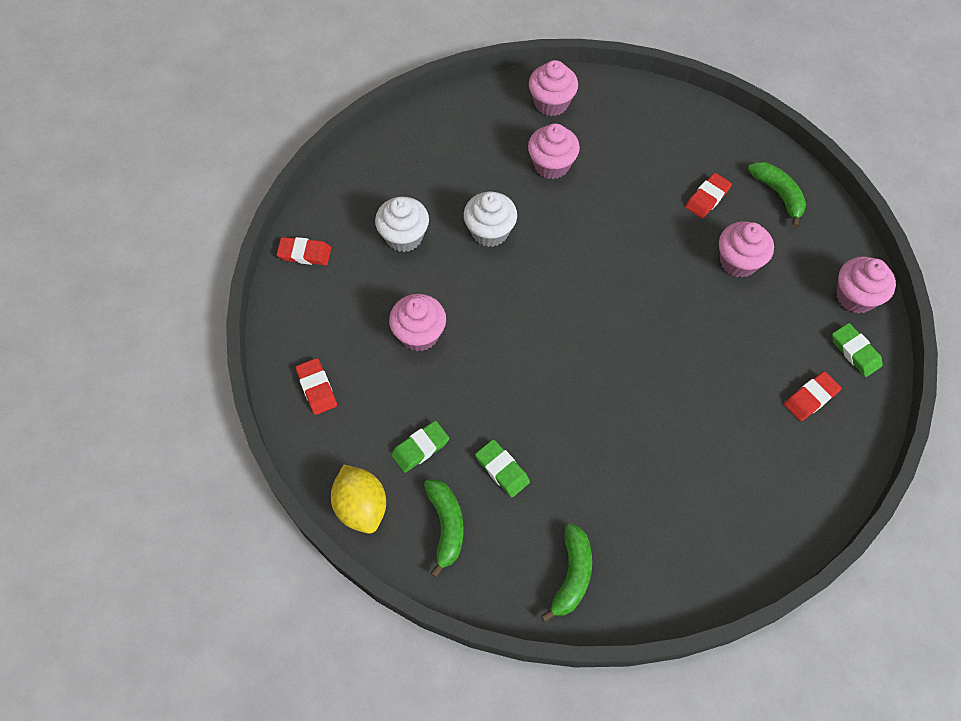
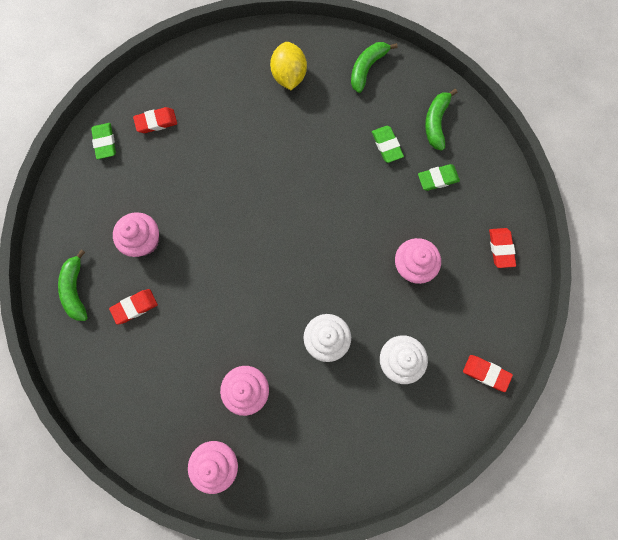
camera: 160 degrees left, 15 degrees up
yellow lemon [331,465,386,534] -> yellow lemon moved to [270,42,307,90]
pink cupcake [836,257,896,313] -> none

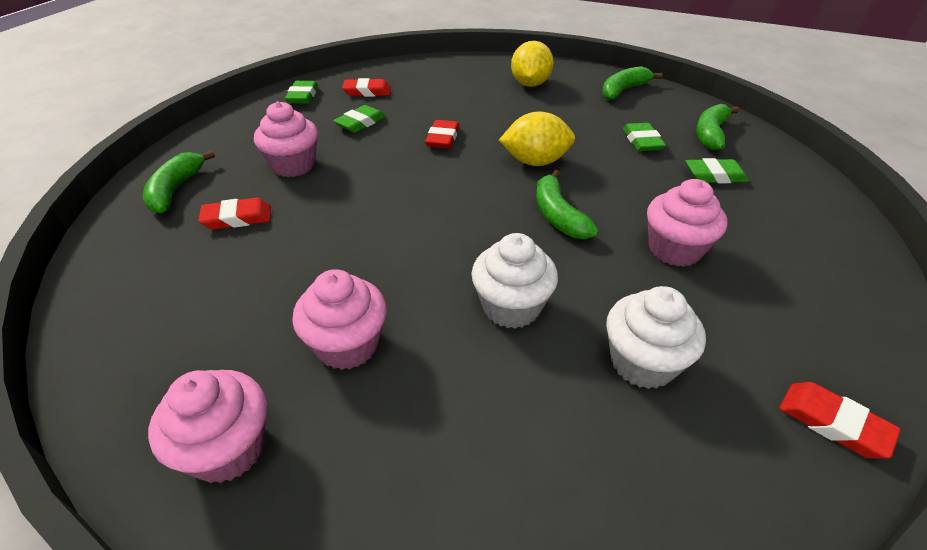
camera: 15 degrees right, 35 degrees down
red eraser [489,228,516,268] -> red eraser moved to [425,120,460,149]
none -> green eraser [333,105,386,133]
none -> yellow lemon [499,111,575,166]
none -> green banana [536,170,598,239]

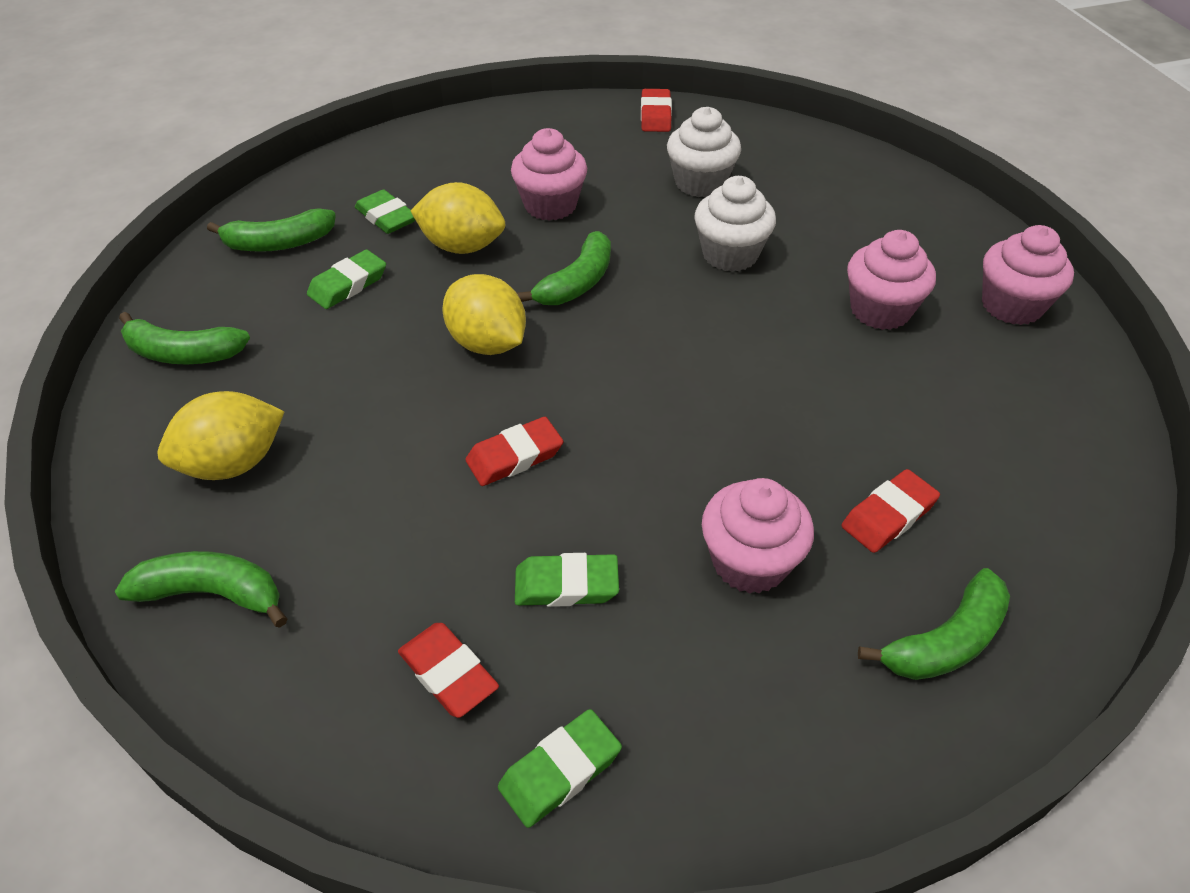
camera: 130 degrees left, 5 degrees up
red eraser [198,198,271,229] -> red eraser turned 75 degrees counterclockwise [842,469,940,553]
none -> green banana [115,551,287,628]
none -> yellow lemon [411,182,505,254]

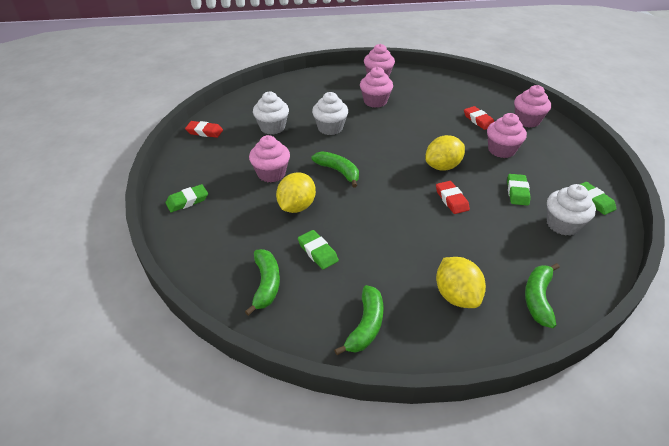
camera: 80 degrees left, 5 degrees down
green eraser [355,190,415,234] -> green eraser moved to [165,184,208,212]
red eraser [398,623,499,718] -> white cupcake [547,184,596,235]
yellow lemon [443,274,526,355] -> yellow lemon moved to [425,135,465,171]
green banana [858,568,1010,680] -> pink cupcake [514,85,551,128]

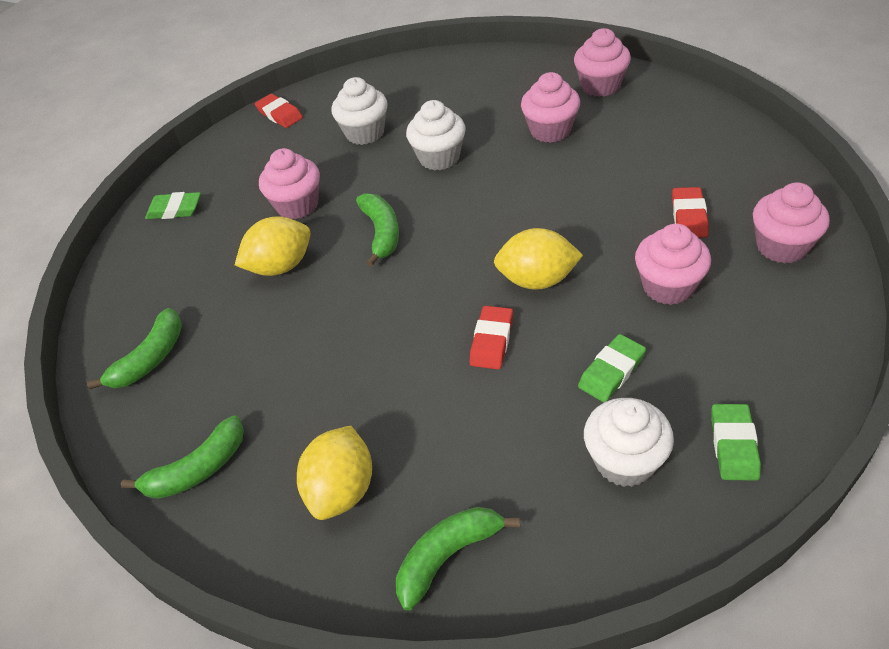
camera: 40 degrees right, 5 degrees up
green eraser [298,230,339,269] -> none

